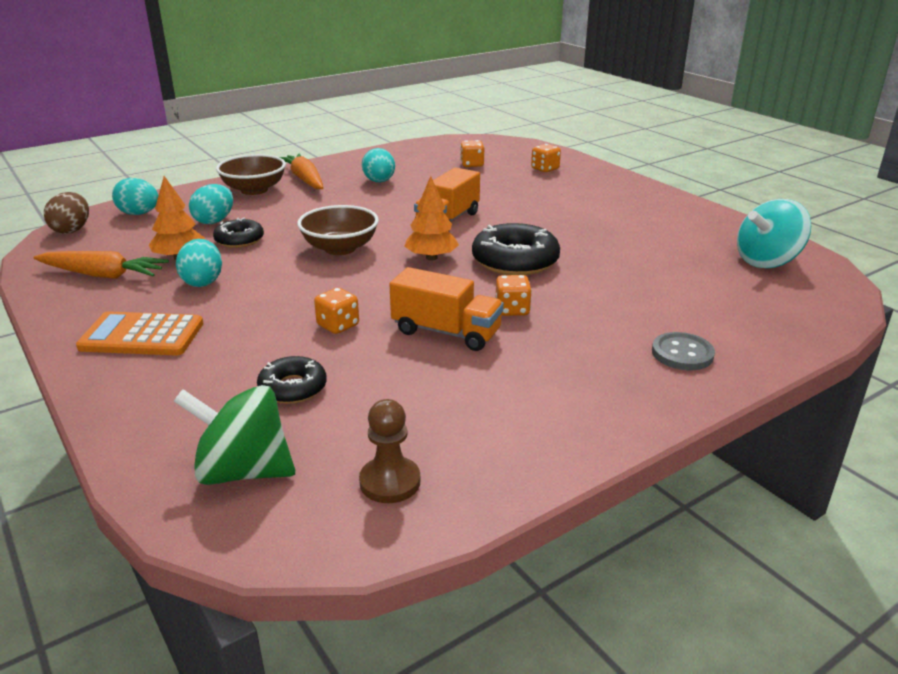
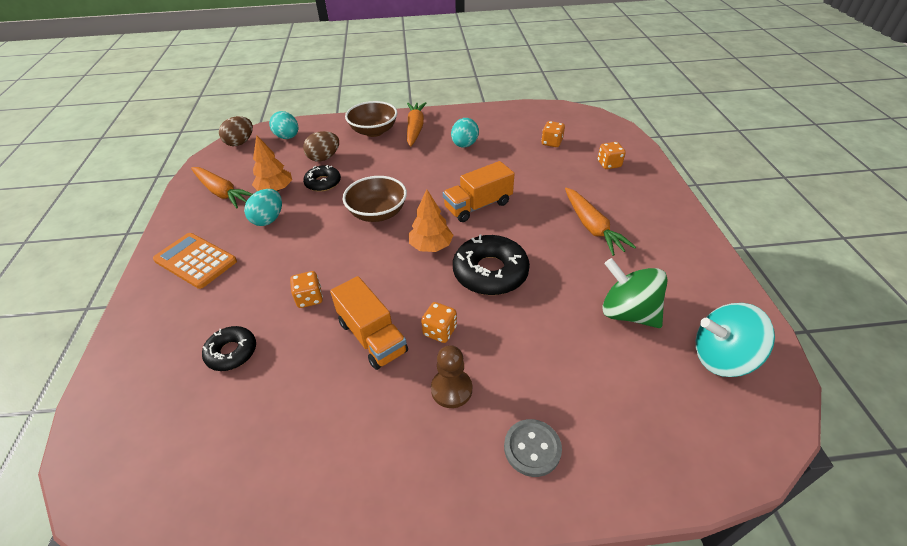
camera: 30 degrees right, 15 degrees up
green spinning top [174,385,295,485] -> green spinning top moved to [602,258,668,328]
turquoise egg [189,184,233,224] -> brown egg [303,131,339,162]
brown pawn [359,399,420,503] -> brown pawn moved to [431,345,472,408]
none -> orange carrot [565,187,636,256]

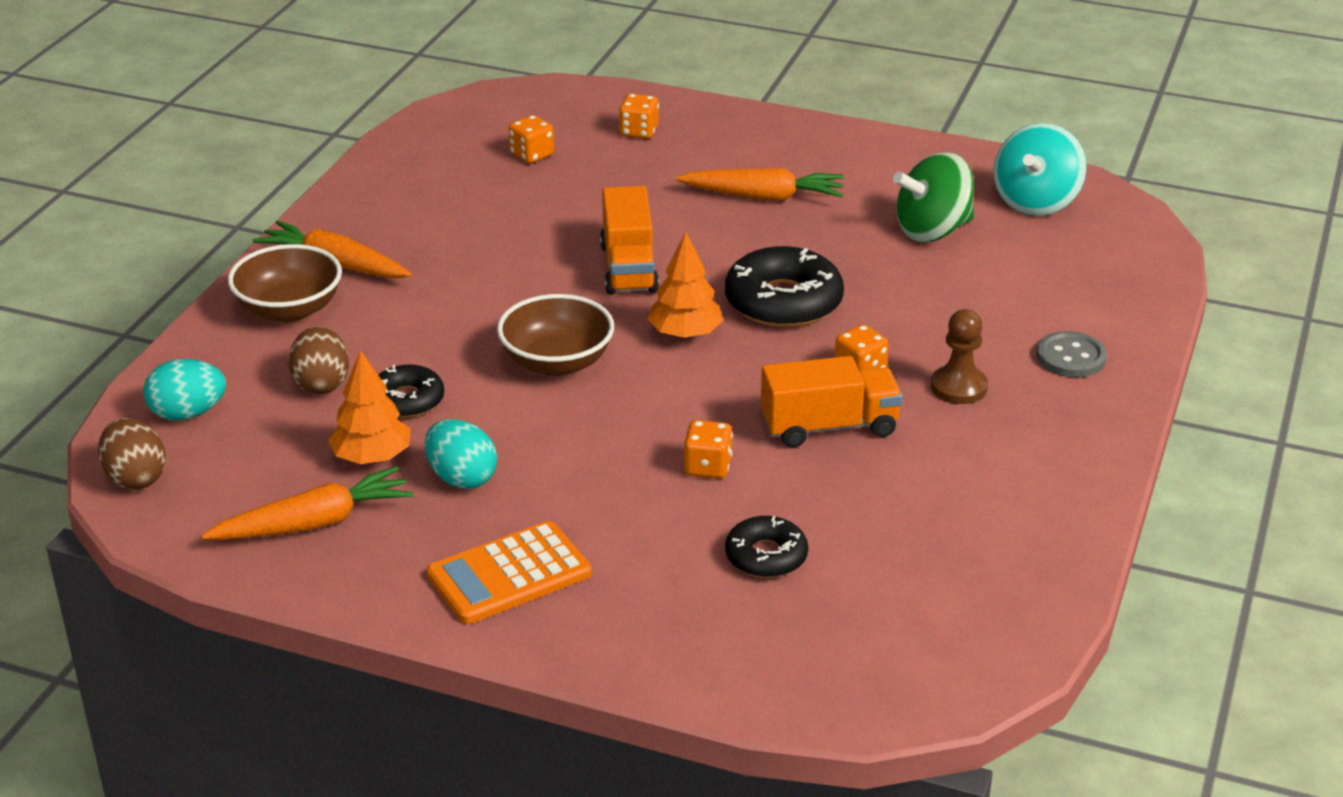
camera: 65 degrees left, 10 degrees down
turquoise egg [451,118,479,148] -> none

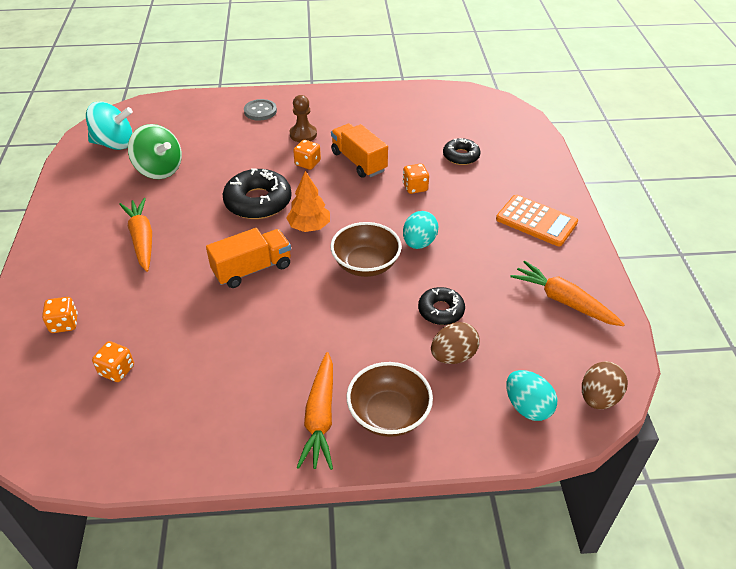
camera: 115 degrees left, 10 degrees up
orange tree [328,350,411,464] -> none
turquoise egg [425,419,497,489] -> turquoise egg moved to [403,211,439,249]

